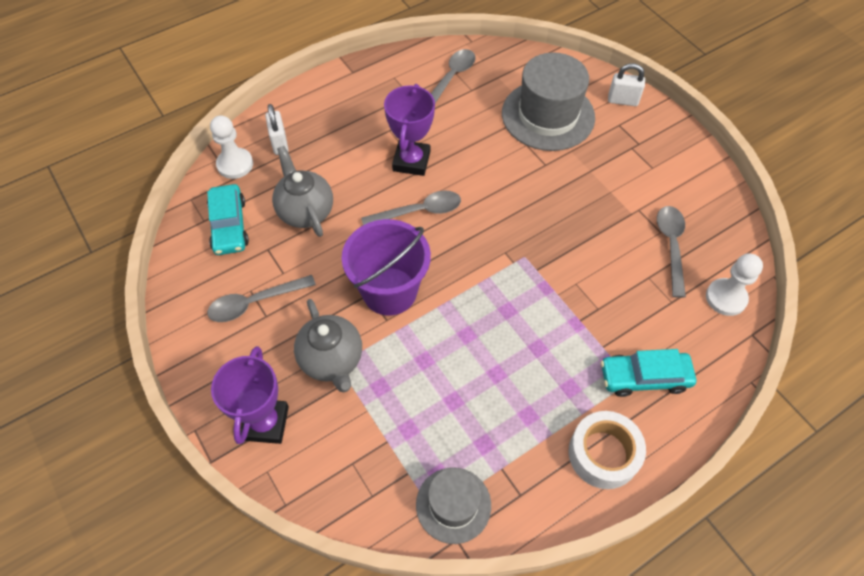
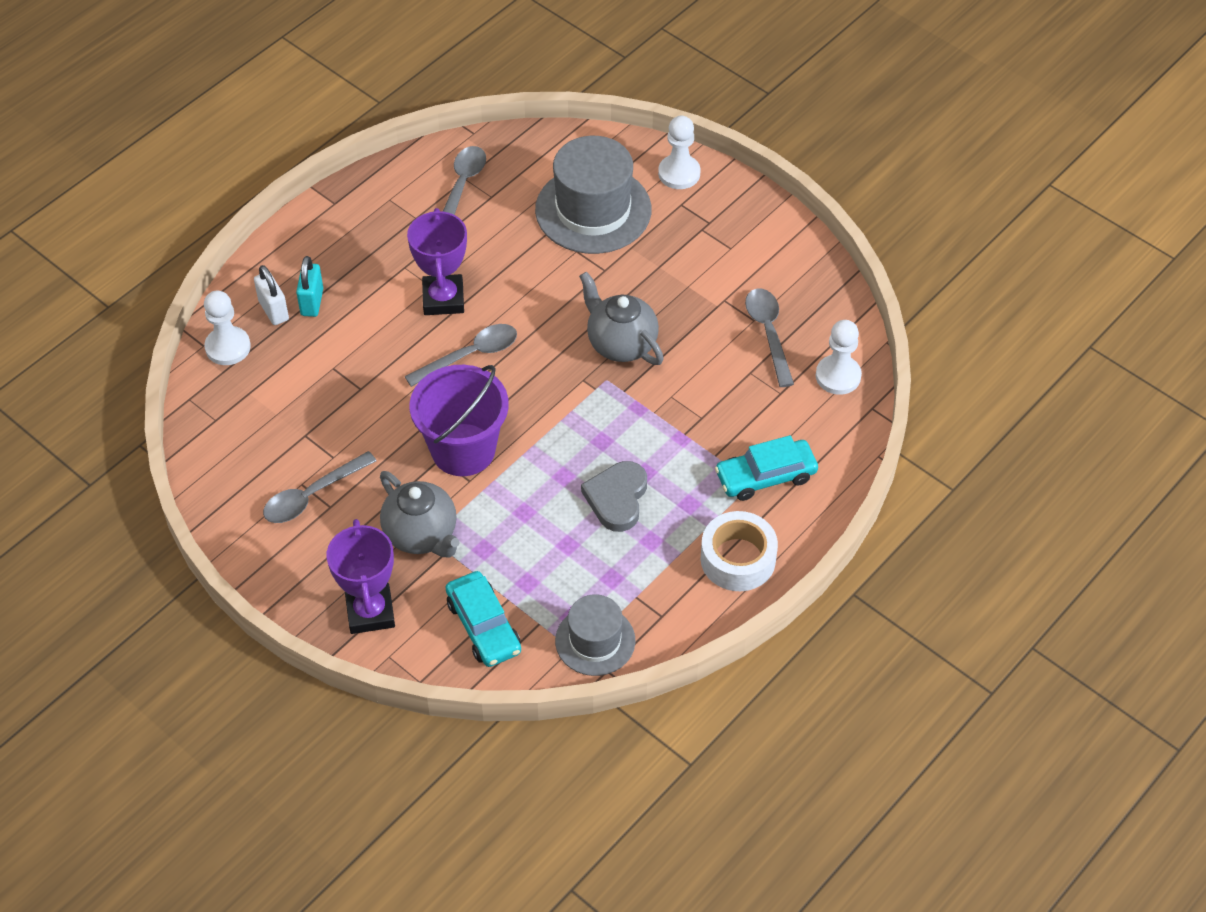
camera: 15 degrees left, 5 degrees down
turquoise car [207,184,249,255] -> turquoise car moved to [446,571,521,667]
grey teapot [272,146,333,237] -> grey teapot moved to [579,272,664,365]
white padlock [608,63,645,106] -> white pawn [658,116,701,189]
none -> turquoise padlock [296,256,323,317]
none -> grey heart [581,461,647,532]

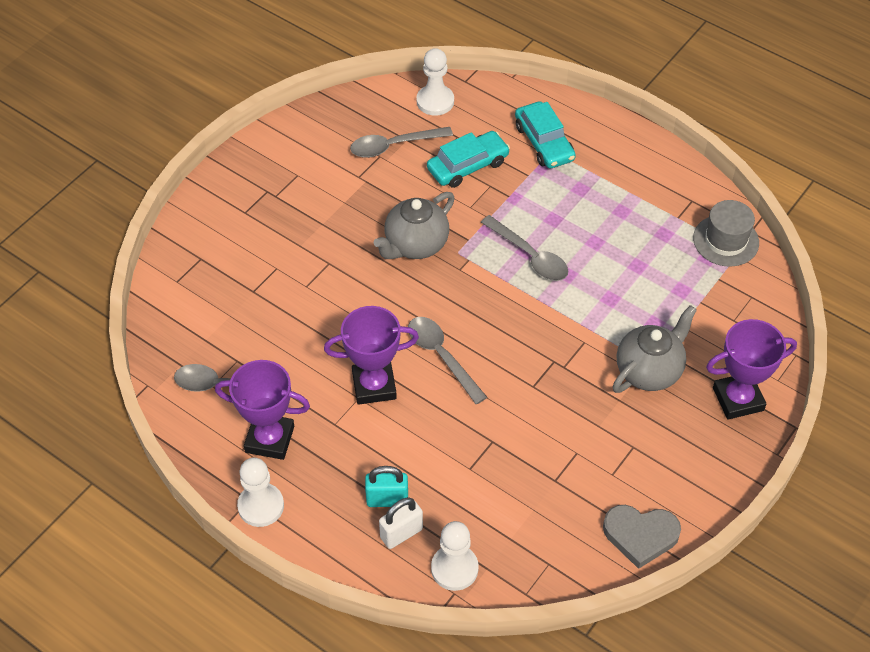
camera: 95 degrees left, 0 degrees up
grey spoon [263,451,376,523] -> grey spoon moved to [481,215,568,281]
purple bucket [410,365,509,476] -> none
turquoise car [446,571,521,667] -> turquoise car moved to [427,131,510,188]
grey hat [535,136,651,254] -> none
grey heart [581,461,647,532] -> grey heart moved to [603,505,681,569]
white pawn [658,116,701,189] -> white pawn moved to [237,458,284,527]
white tape [701,511,778,591] -> none
none -> purple trophy [215,360,310,460]

